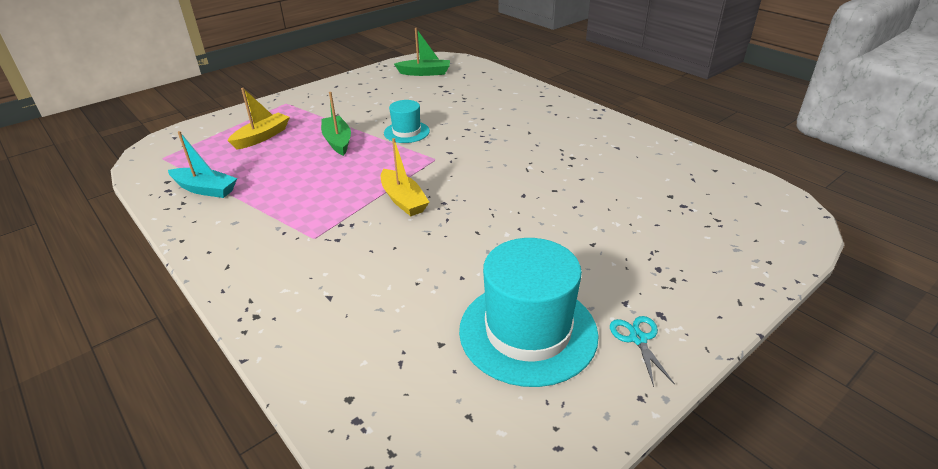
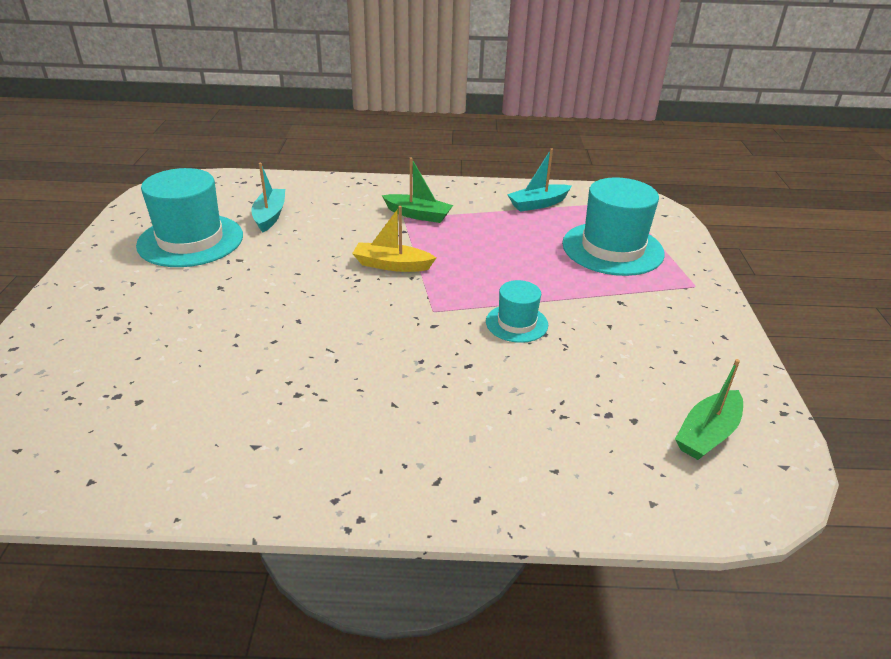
camera: 130 degrees right, 0 degrees up
yellow boat [228,88,290,149] -> turquoise hat [562,177,665,276]
green boat [321,92,351,156] -> green boat moved to [382,157,453,223]
turquoise scissors [610,316,675,387] -> none
none -> turquoise boat [251,163,285,232]

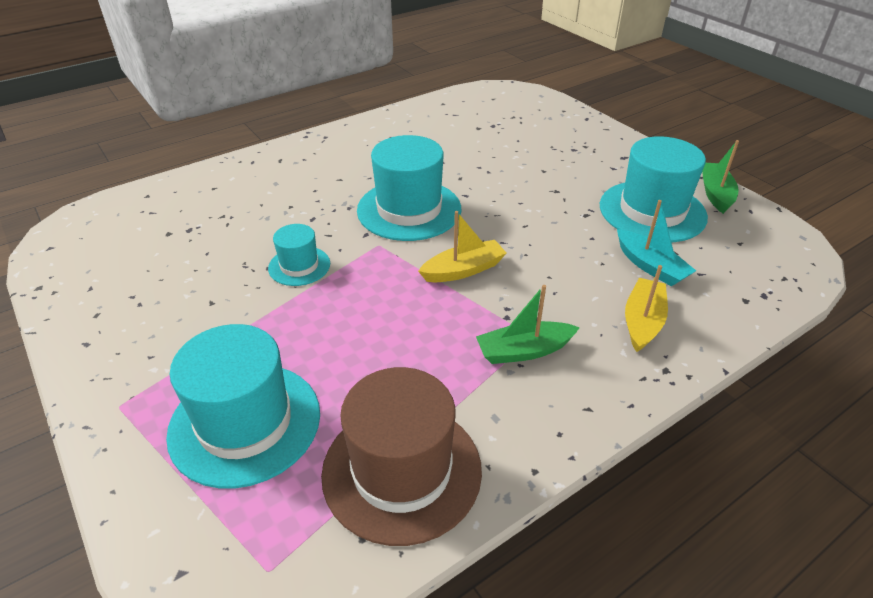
camera: 145 degrees right, 5 degrees up
turquoise boat [507,148,572,212] -> brown hat [321,367,482,546]
green boat [675,359,743,460] -> green boat moved to [702,140,739,214]
none -> turquoise hat [357,135,462,241]
none -> yellow boat [625,265,668,352]

